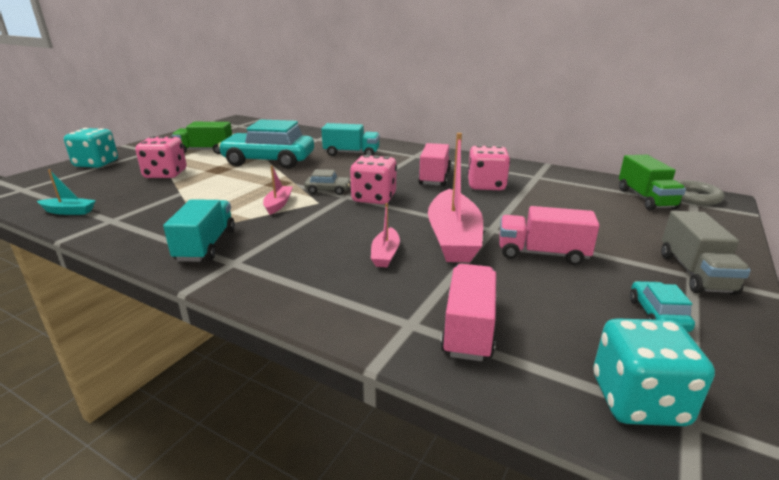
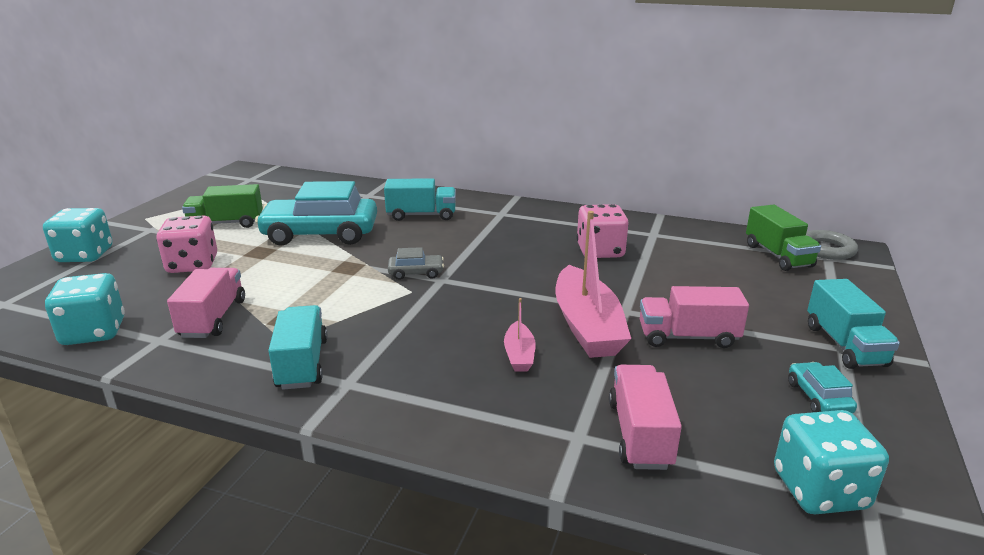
camera: 10 degrees left, 0 degrees up
turquoise boat [37,169,96,215] -> turquoise dice [45,273,125,345]
pink boat [263,166,293,215] -> none
pink dice [350,155,397,204] -> none
pink truck [418,143,451,186] -> pink truck moved to [167,268,245,338]
grey truck [661,211,751,295] -> turquoise truck [807,279,900,369]

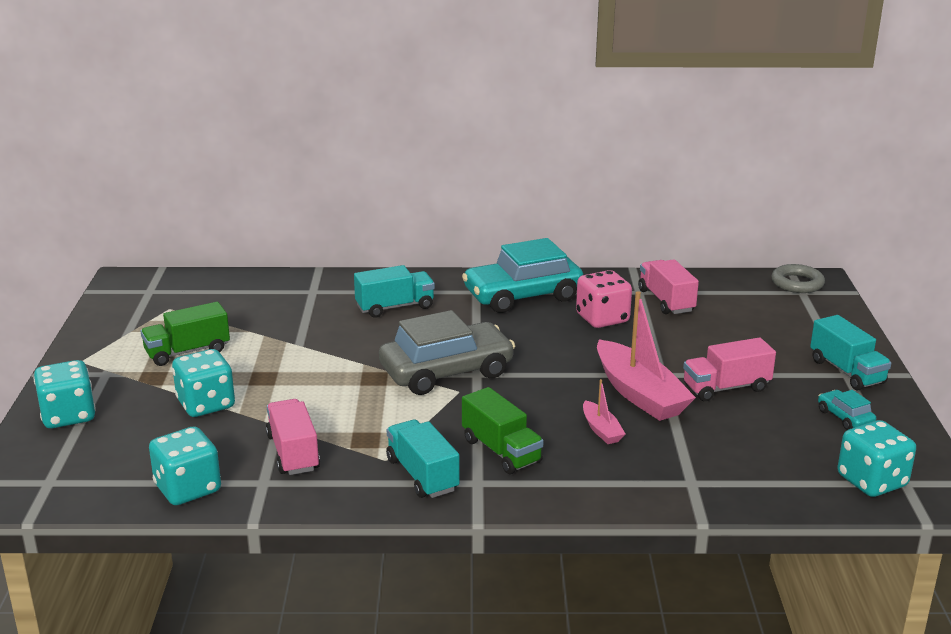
camera: 20 degrees left, 0 degrees up
pink dice [156,216,217,273] -> turquoise dice [172,349,235,417]
turquoise car [255,181,377,246] -> turquoise car moved to [462,238,583,313]
grey car [388,247,444,280] -> grey car [379,310,515,395], size x2.29
pink truck [609,365,682,470] -> pink truck moved to [638,259,699,314]
green truck [746,205,821,271] -> green truck moved to [462,387,543,474]

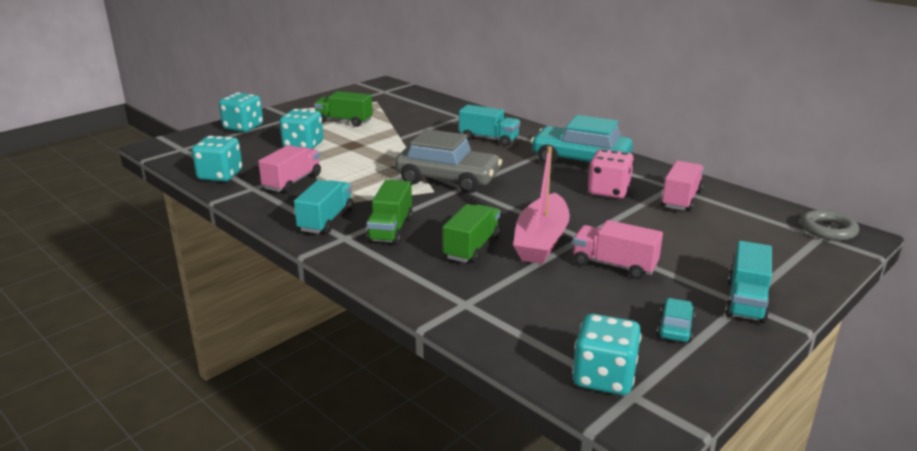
camera: 45 degrees right, 0 degrees up
pink boat [583,379,625,444] -> green truck [443,204,501,263]

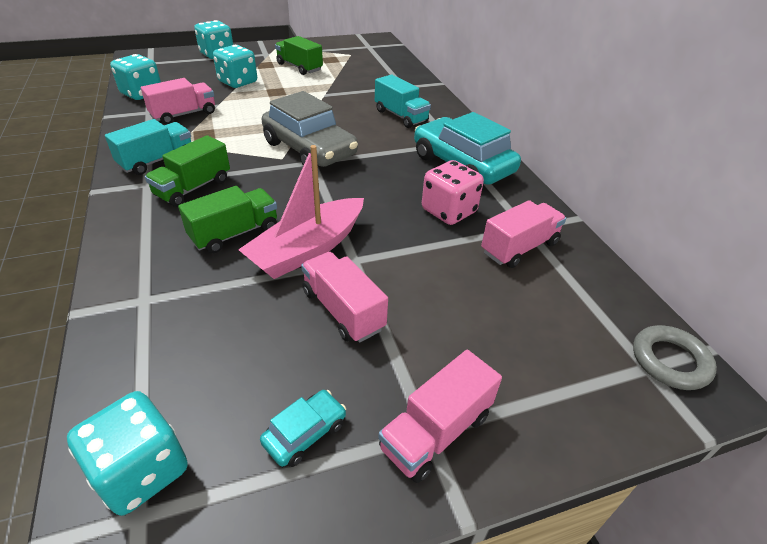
camera: 25 degrees right, 15 degrees up
turquoise truck [725,241,772,324] -> pink truck [378,350,502,483]

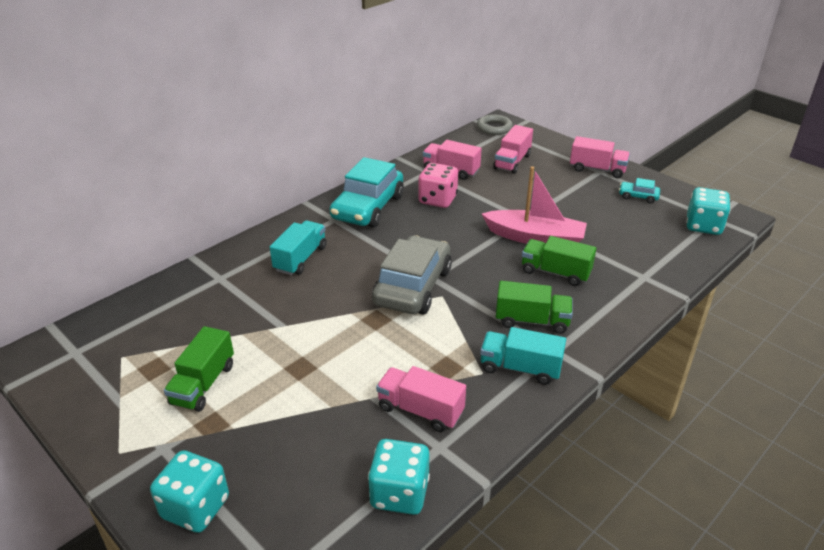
camera: 115 degrees left, 5 degrees down
turquoise dice [213,45,257,88] -> none
pink truck [301,252,388,343] -> pink truck moved to [493,125,533,174]

